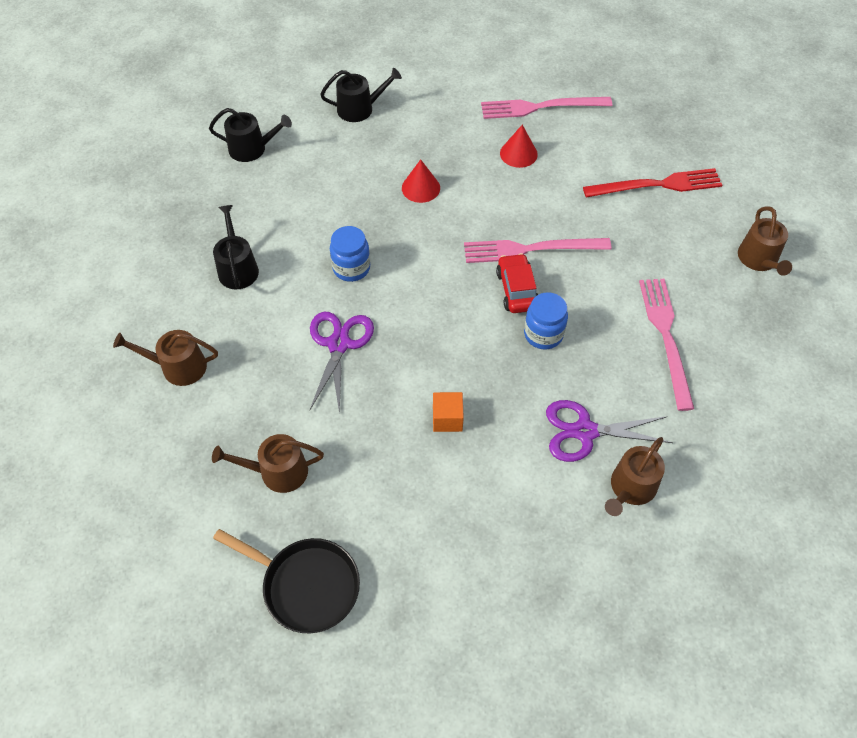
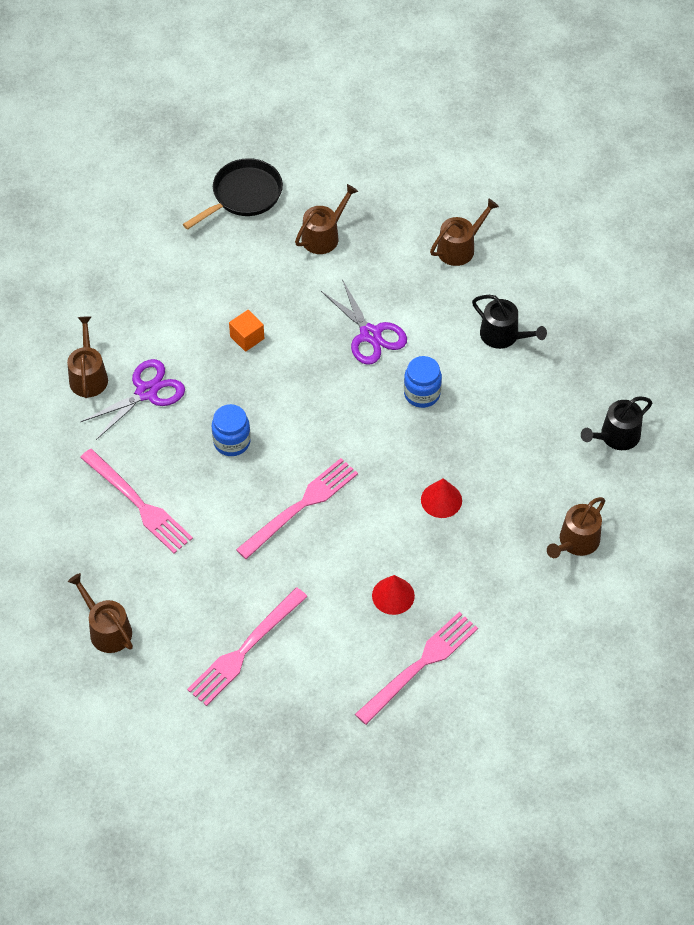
camera: 140 degrees right, 0 degrees up
black pan [213,529,360,633] -> black pan turned 150 degrees clockwise [183,158,283,230]
black watering can [320,68,402,122] -> brown watering can [547,497,605,558]
red car [496,253,538,313] -> none
red fork [583,168,722,198] -> pink fork [187,587,308,706]

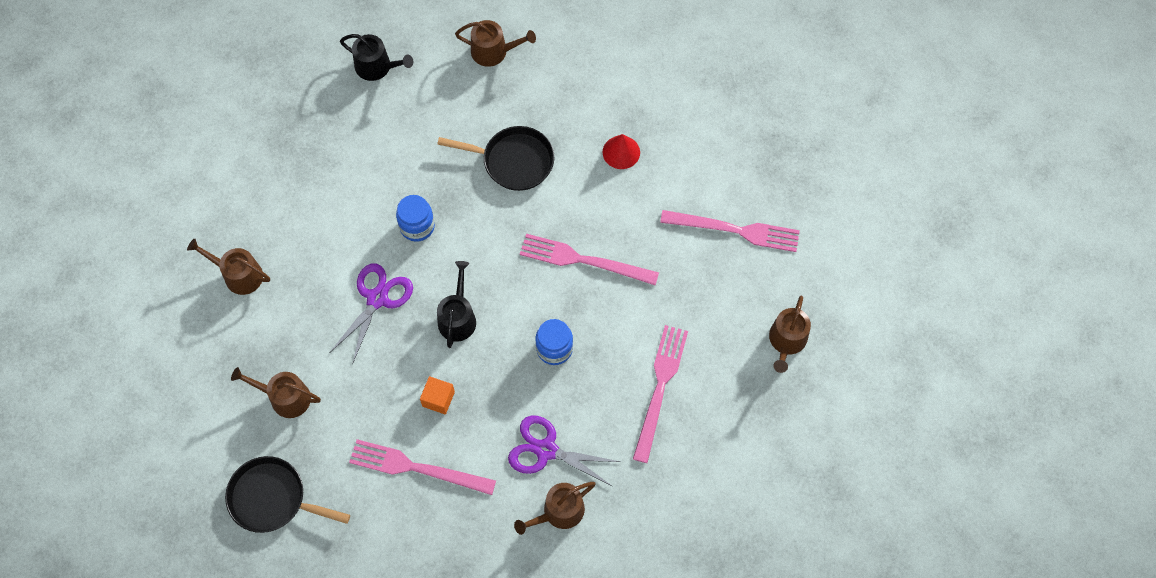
camera: 120 degrees left, 10 degrees up
pink fork [355,612,478,725] -> pink fork moved to [349,439,496,495]
red cone [421,478,462,518] -> black pan [437,126,554,191]
black watering can [472,295,547,349] -> black watering can moved to [437,261,476,348]

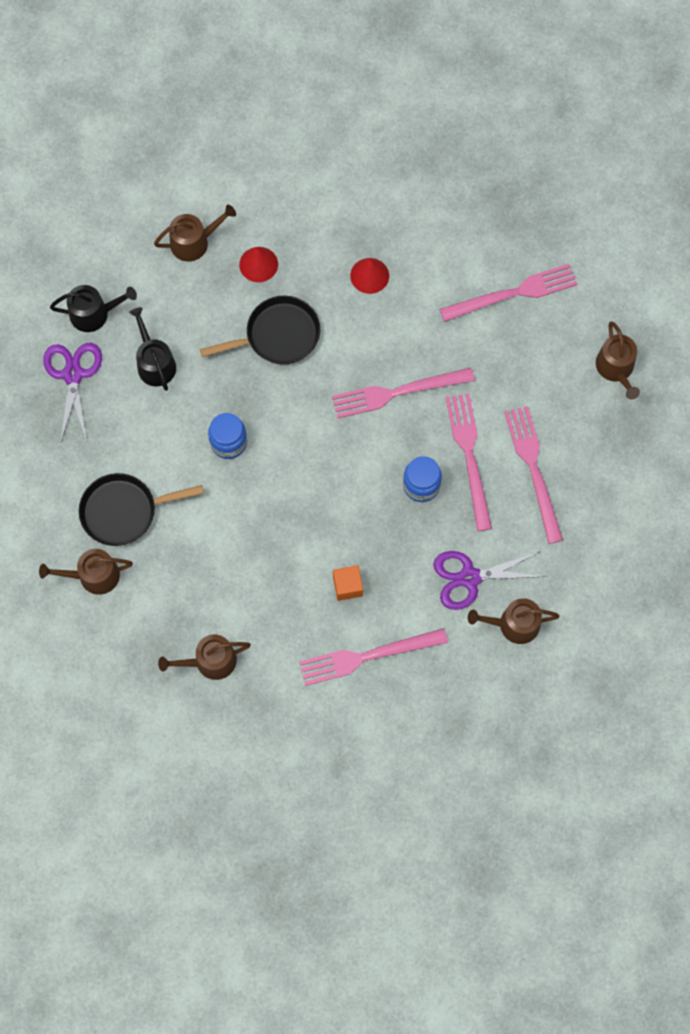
camera: 30 degrees left, 5 degrees up
black pan [225,456,350,533] -> black pan moved to [79,473,204,546]
purple scissors [330,263,413,365] -> purple scissors moved to [43,343,102,441]
black watering can [437,261,476,348] -> black watering can moved to [129,307,176,391]
brown watering can [514,482,596,535] -> brown watering can turned 60 degrees clockwise [468,598,560,644]
none -> red cone [239,247,278,282]
none -> pink fork [445,393,492,531]

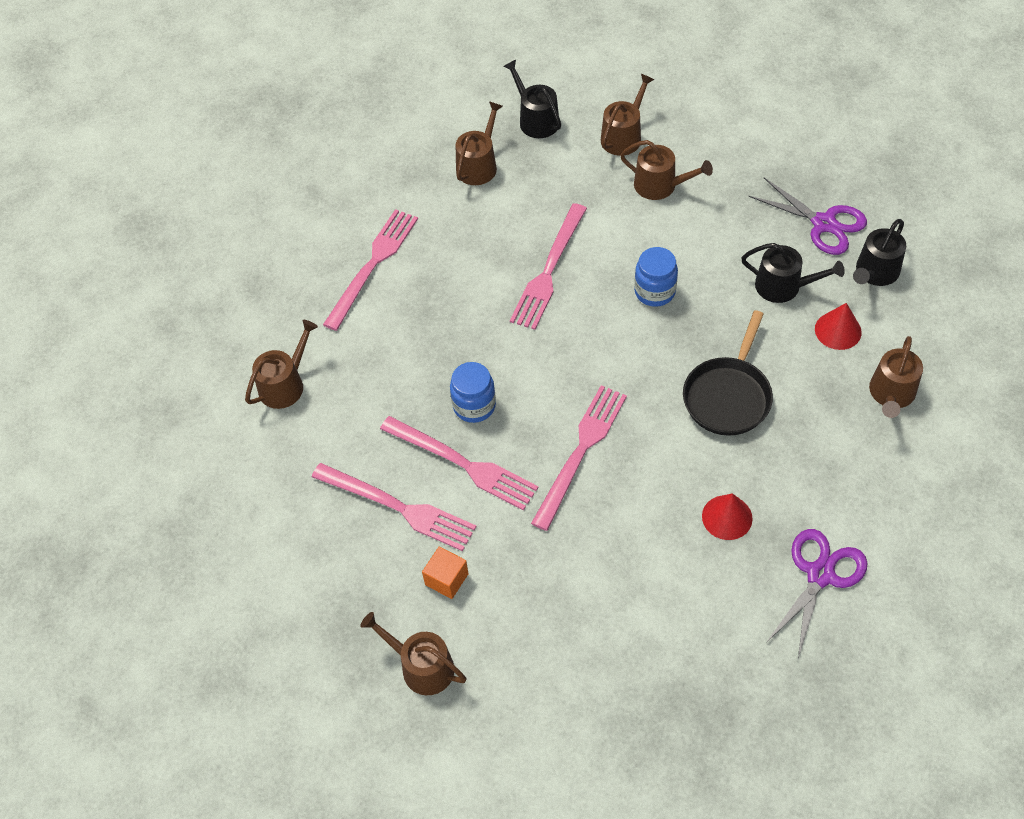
camera: 135 degrees right, 15 degrees down
black pan [79,473,204,546] -> brown watering can [620,140,713,200]
red cone [239,247,278,282] -> red cone moved to [815,303,862,350]
orange cube [333,565,363,601] -> orange cube moved to [422,546,469,599]
purple scissors [433,551,546,610] -> purple scissors moved to [766,529,867,658]
pink fork [440,264,578,322] -> pink fork moved to [510,203,587,330]
none -> black watering can [503,60,561,138]

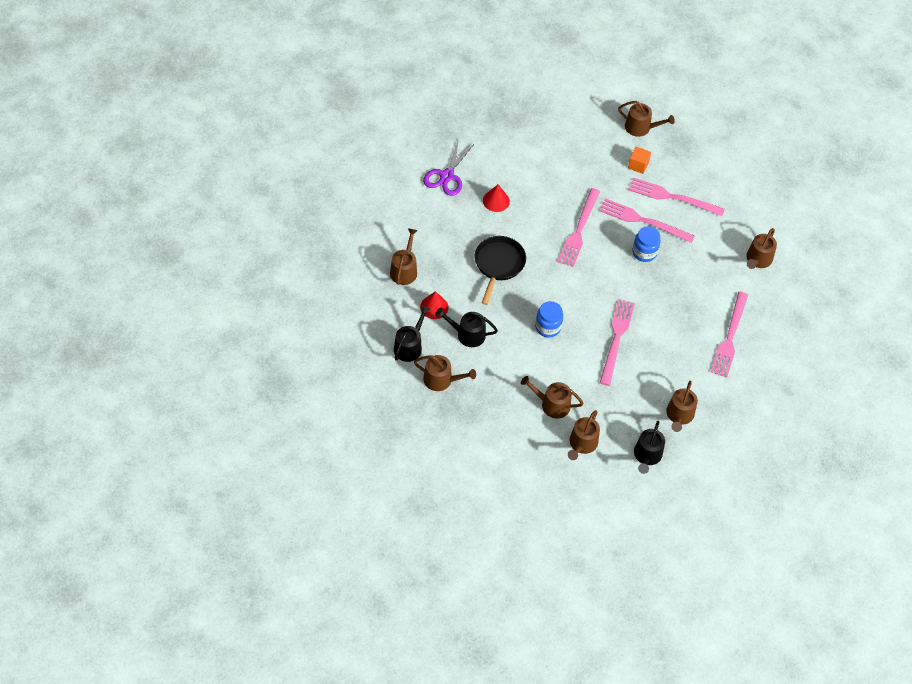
camera: 165 degrees right, 0 degrees up
black watering can [503,60,561,138] -> black watering can turned 60 degrees clockwise [634,421,665,474]
purple scissors [748,178,867,255] -> brown watering can [414,355,476,391]

